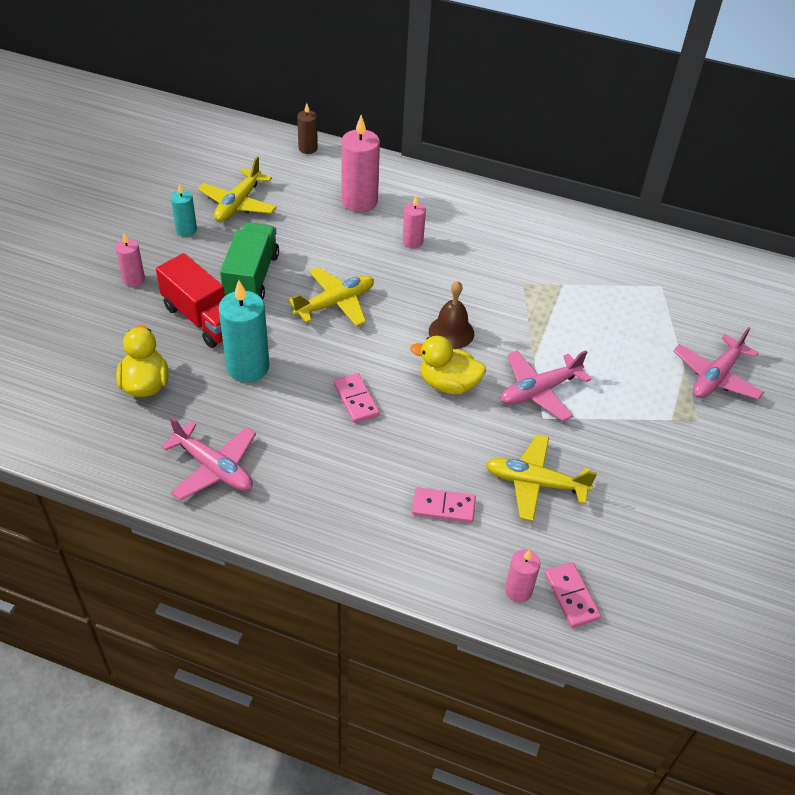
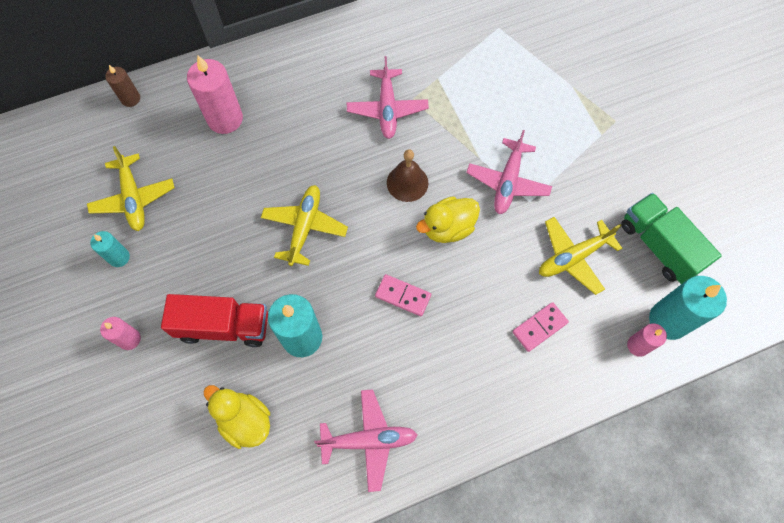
camera: 40 degrees left, 20 degrees up
green truck [220,222,279,300] -> green truck moved to [621,193,722,284]
pink candle [403,196,426,248] -> none
pink domino [544,562,601,628] -> turquoise candle [649,276,727,340]
pink plane [673,327,764,400] -> pink plane moved to [347,56,429,139]

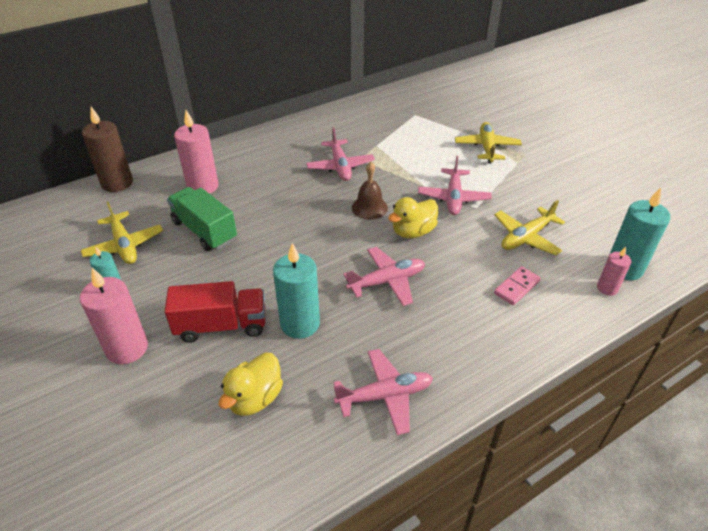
camera: 10 degrees left, 25 degrees down
pink candle [100,317,141,350] -> pink candle [80,268,148,364], size x1.81
brown candle [105,65,140,107] -> brown candle [82,107,133,192], size x1.81
yellow duck [203,385,270,449] -> yellow duck turned 90 degrees counterclockwise [219,353,283,416]
yellow plane [261,185,348,266] -> yellow plane moved to [455,122,522,163]
pink domino [375,274,431,316] -> pink plane [343,247,425,306]
green truck [621,193,722,284] -> green truck moved to [167,187,237,251]

